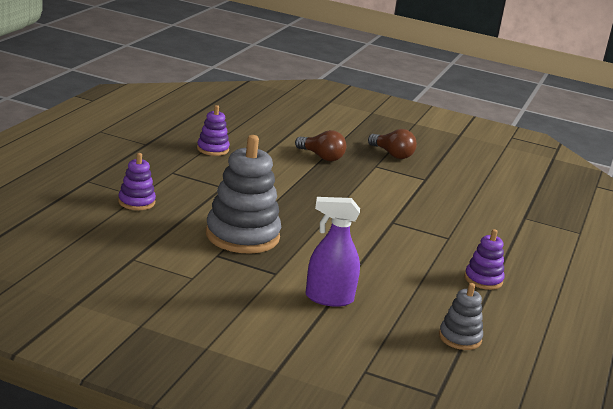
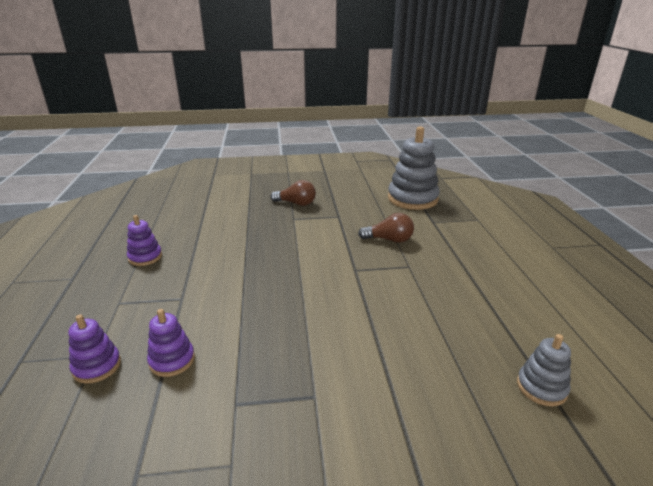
camera: 25 degrees left, 5 degrees up
grey stacking toy [206,135,281,254] -> grey stacking toy moved to [388,126,440,210]
brown light bulb [295,130,346,161] -> brown light bulb moved to [358,213,414,243]
purple spray bottle [306,197,360,307] -> none
purple stacking toy [464,229,505,290] -> purple stacking toy moved to [147,309,195,377]

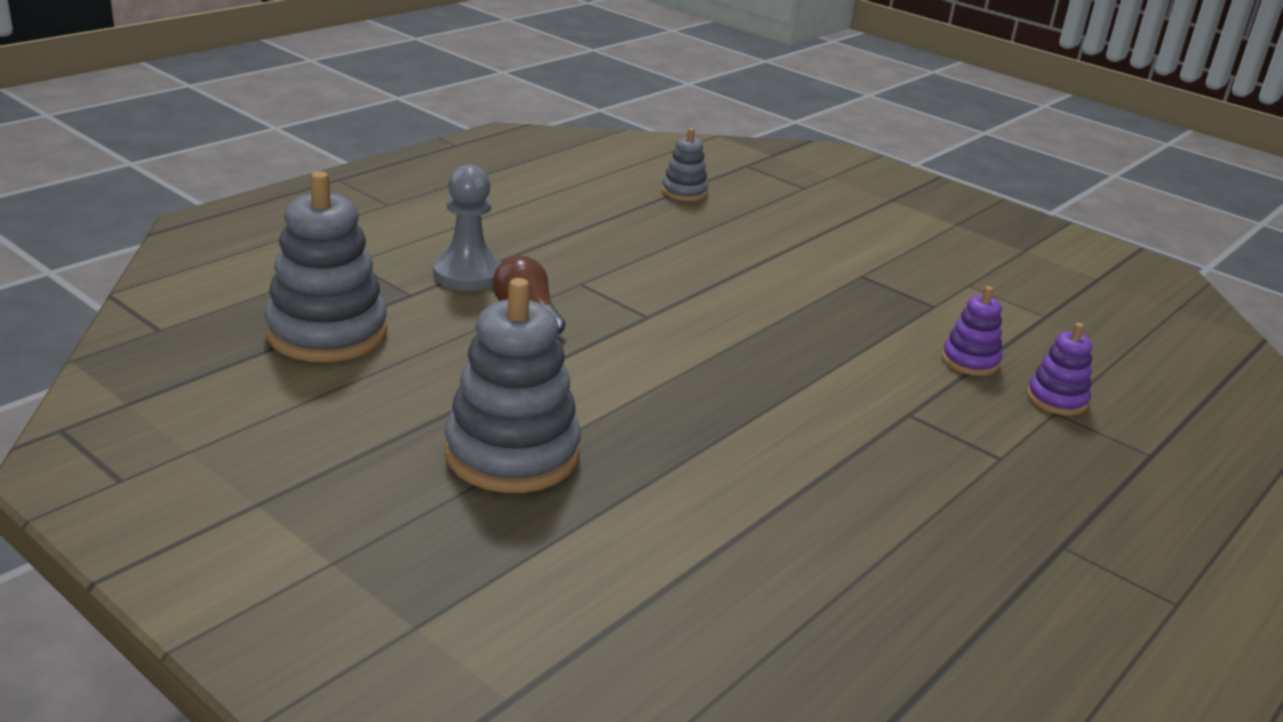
camera: 135 degrees left, 0 degrees up
purple stacking toy [127,215,162,266] -> none
brown light bulb [270,180,316,206] -> grey stacking toy [445,278,581,493]
none -> grey pawn [433,164,501,291]

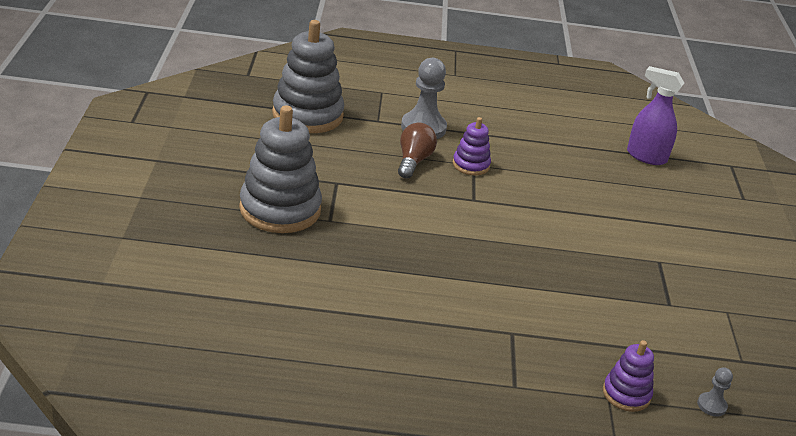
camera: 50 degrees right, 5 degrees up
grey stacking toy [662,128,708,201] -> purple spray bottle [627,66,684,165]
purple stacking toy [942,286,1002,376] -> purple stacking toy moved to [453,117,491,175]
none -> grey pawn [697,367,733,416]

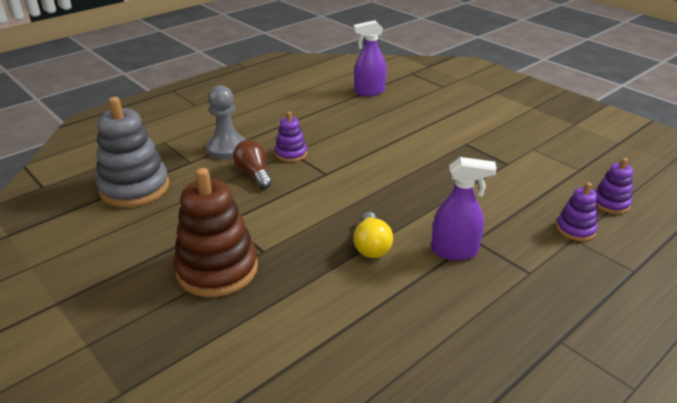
camera: 40 degrees left, 0 degrees up
grey stacking toy [239,105,322,233] -> brown stacking toy [173,168,258,297]
grey pawn [697,367,733,416] -> purple stacking toy [595,158,633,214]
none -> yellow light bulb [353,212,393,258]
none -> purple spray bottle [431,157,497,260]

